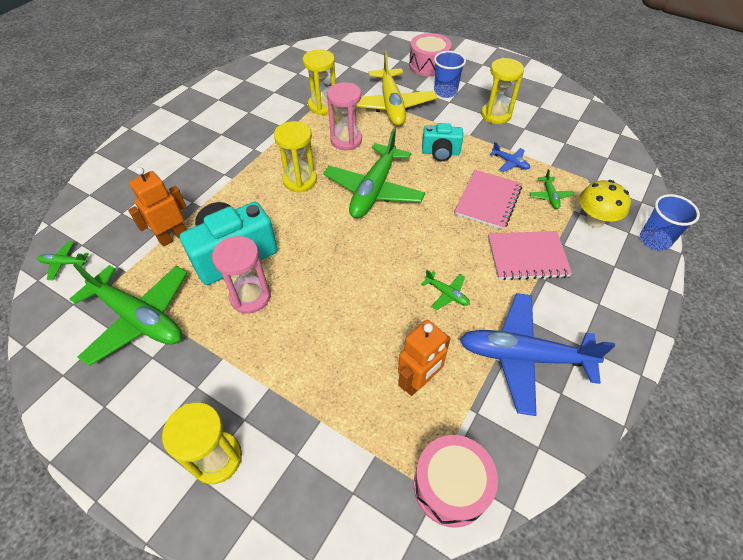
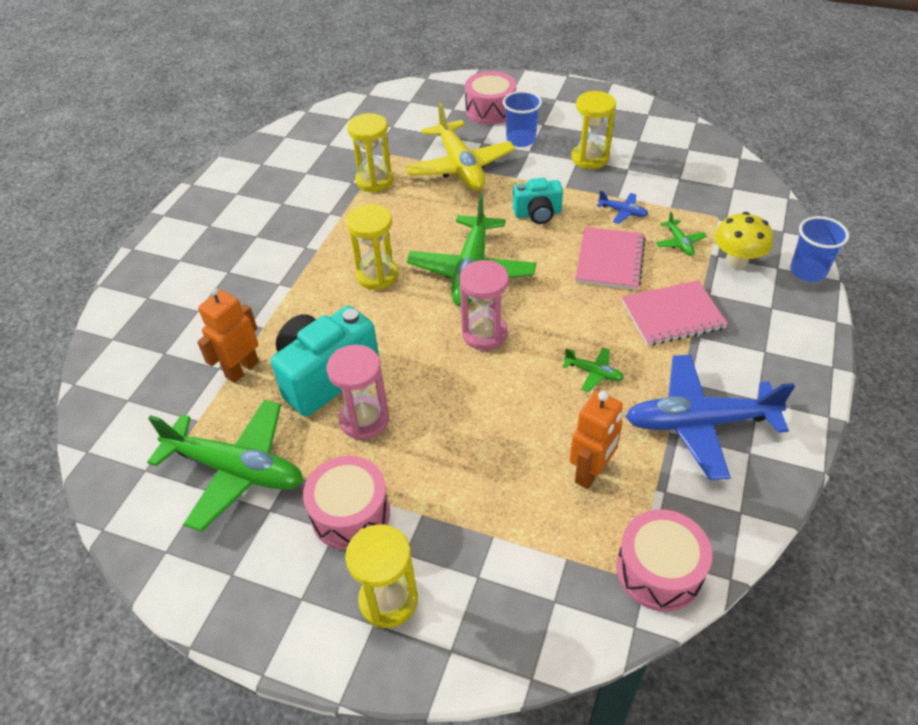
camera: 10 degrees left, 5 degrees down
green plane [37,241,89,280] -> none
pink hourglass [327,82,362,150] -> pink hourglass moved to [460,260,509,350]
none -> pink drum [303,456,390,550]

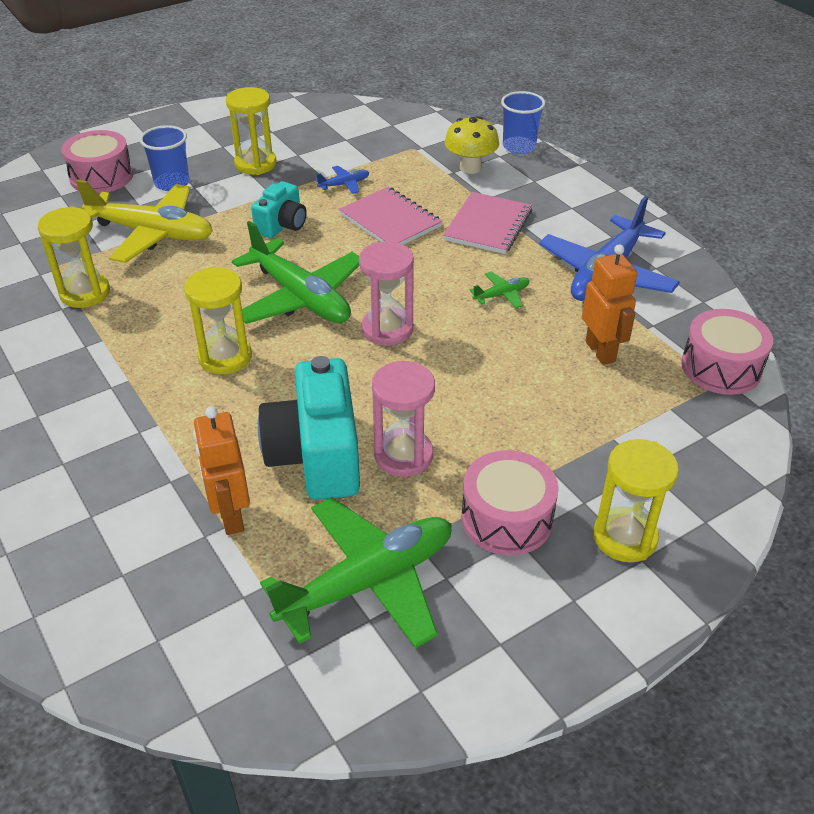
camera: 55 degrees left, 5 degrees down
green plane [655,212,707,256] -> none

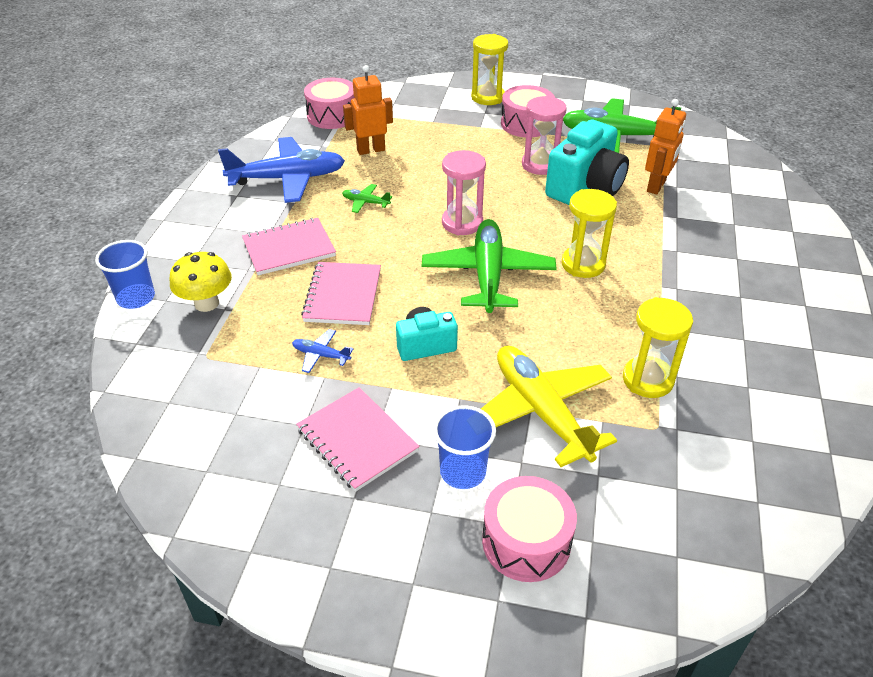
camera: 135 degrees left, 0 degrees up
yellow hourglass [226,87,276,175] -> pink notebook [296,387,420,492]
orange robot [582,244,637,365] -> orange robot turned 45 degrees clockwise [343,65,393,155]

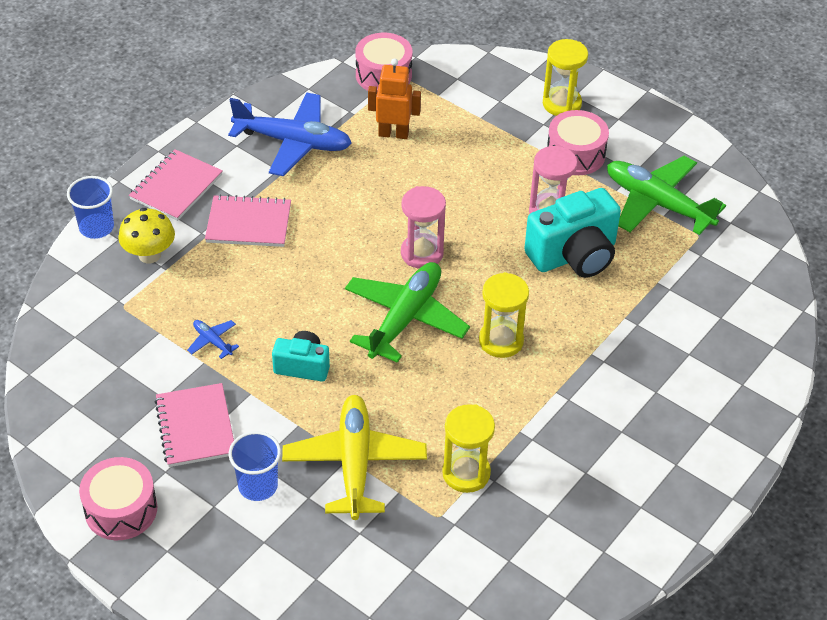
camera: 25 degrees right, 5 degrees up
pink notebook [301,262,381,325] -> pink notebook moved to [129,149,223,221]
green plane [342,184,392,213] -> none
pink drum [482,476,577,582] -> pink drum moved to [79,457,157,540]
orange robot [645,99,686,195] -> none

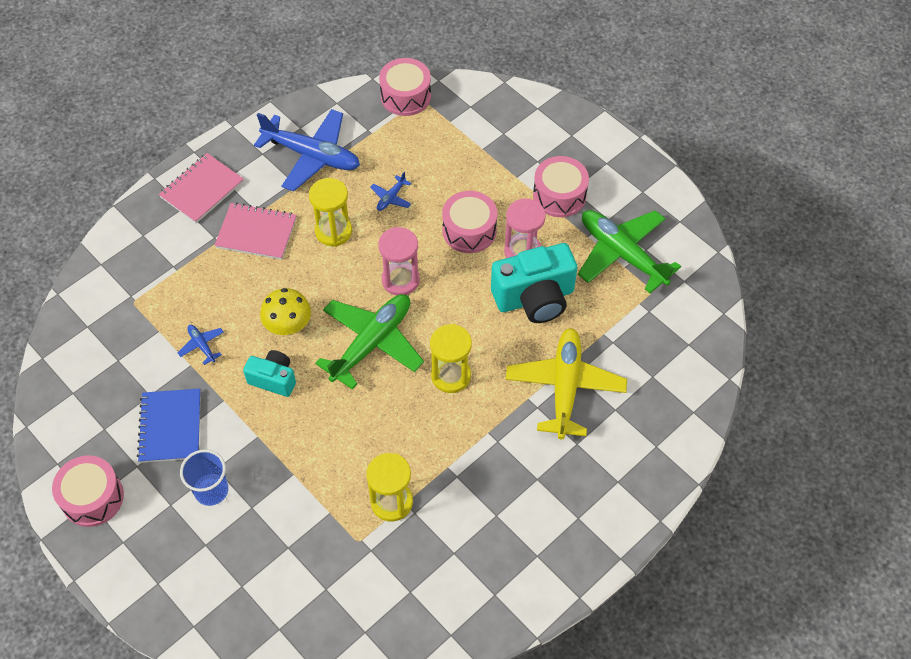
camera: 10 degrees right, 10 degrees up
blue cup [67,176,114,239] -> none
yellow mushroom [118,208,175,263] -> yellow mushroom moved to [260,288,311,336]
pink notebook [155,383,234,467] -> blue notebook [137,389,201,463]
yellow plane [282,395,427,520] -> yellow plane moved to [506,328,627,439]
orange robot [368,58,421,139] -> none
yellow hourglass [543,39,588,116] -> yellow hourglass moved to [309,178,352,247]
none -> blue plane [370,172,411,211]
none -> pink drum [442,191,497,253]

